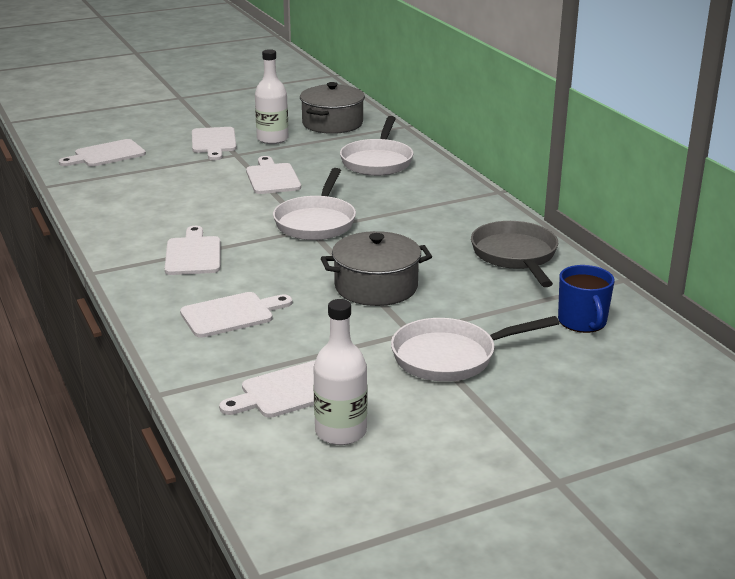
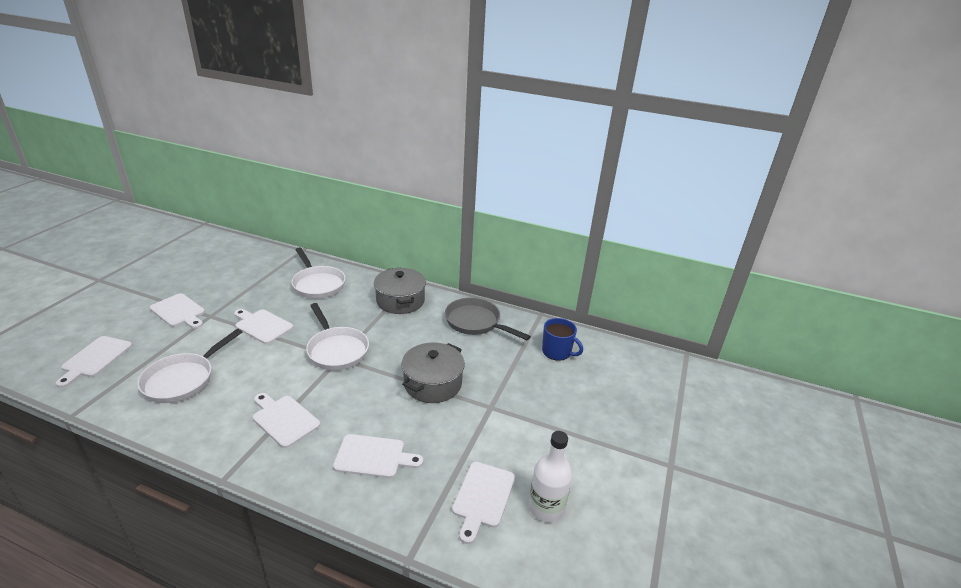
camera: 45 degrees left, 5 degrees up
white cutting board [180,292,292,338] -> white cutting board turned 75 degrees clockwise [333,434,423,478]
white bottle [255,49,289,144] -> none
grey pot [300,82,365,134] -> grey pot moved to [374,268,426,314]
white pan [391,316,560,382] -> white pan moved to [137,329,242,403]

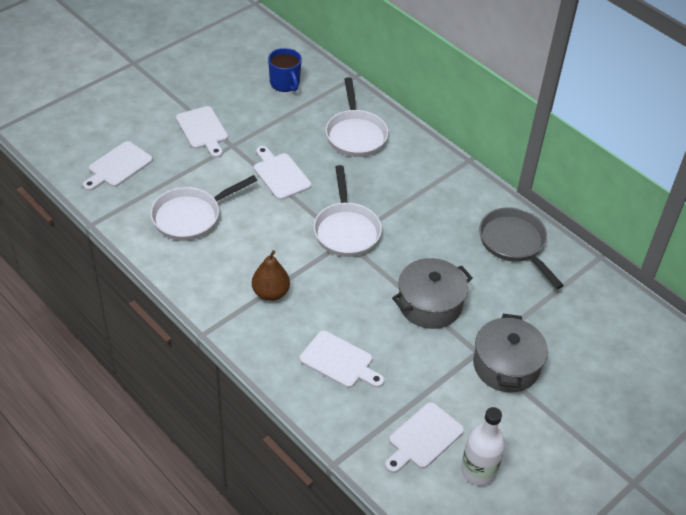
camera: 25 degrees right, 15 degrees up
white cutting board [253,393,320,448] -> brown pear [252,250,290,301]
grey pot [374,268,426,314] -> grey pot moved to [473,314,548,393]
blue mug [542,318,583,361] -> blue mug moved to [268,48,302,92]

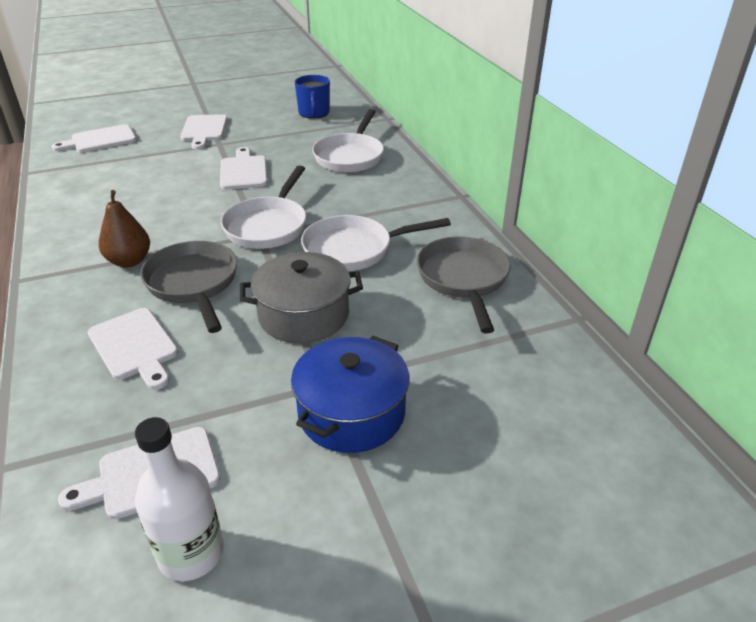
camera: 25 degrees right, 10 degrees down
white pan [150,175,258,241] -> white pan moved to [301,215,451,271]
grey pot [473,314,548,393] -> blue pot [291,336,410,453]
none -> grey pan [140,241,237,333]

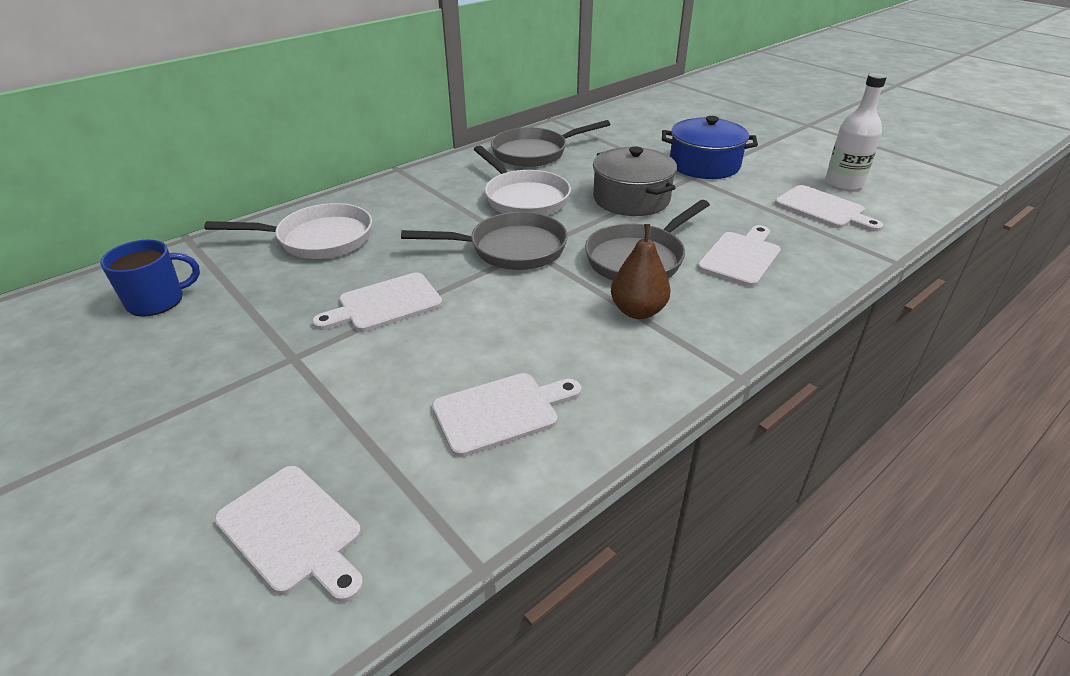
camera: 110 degrees left, 0 degrees up
white cutting board [180,114,227,150] -> white cutting board moved to [432,373,581,457]
white pan [221,165,307,249] -> grey pan [401,212,568,270]

